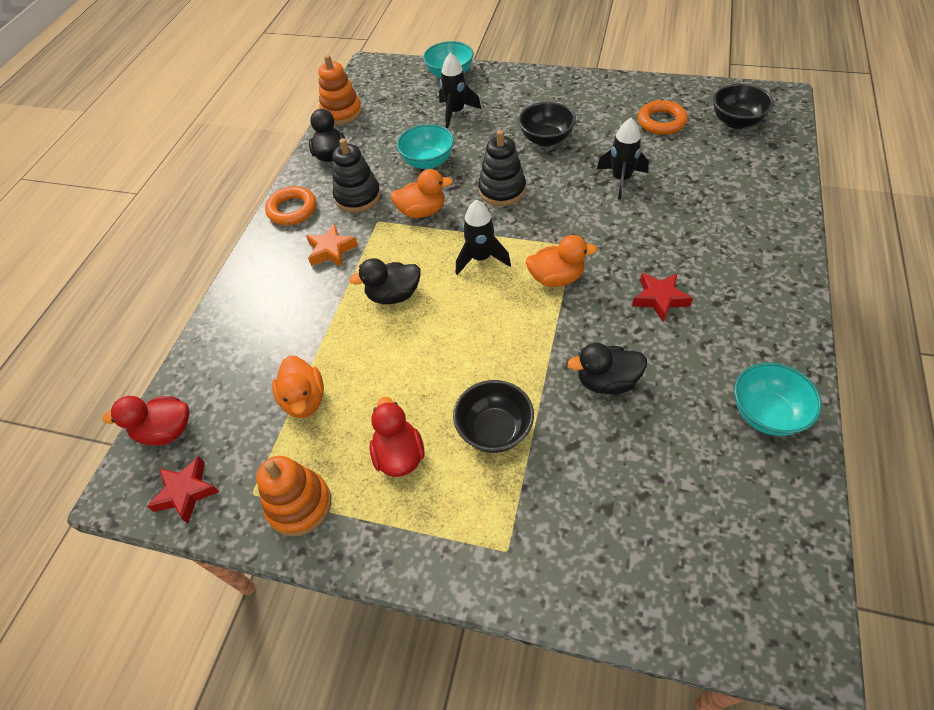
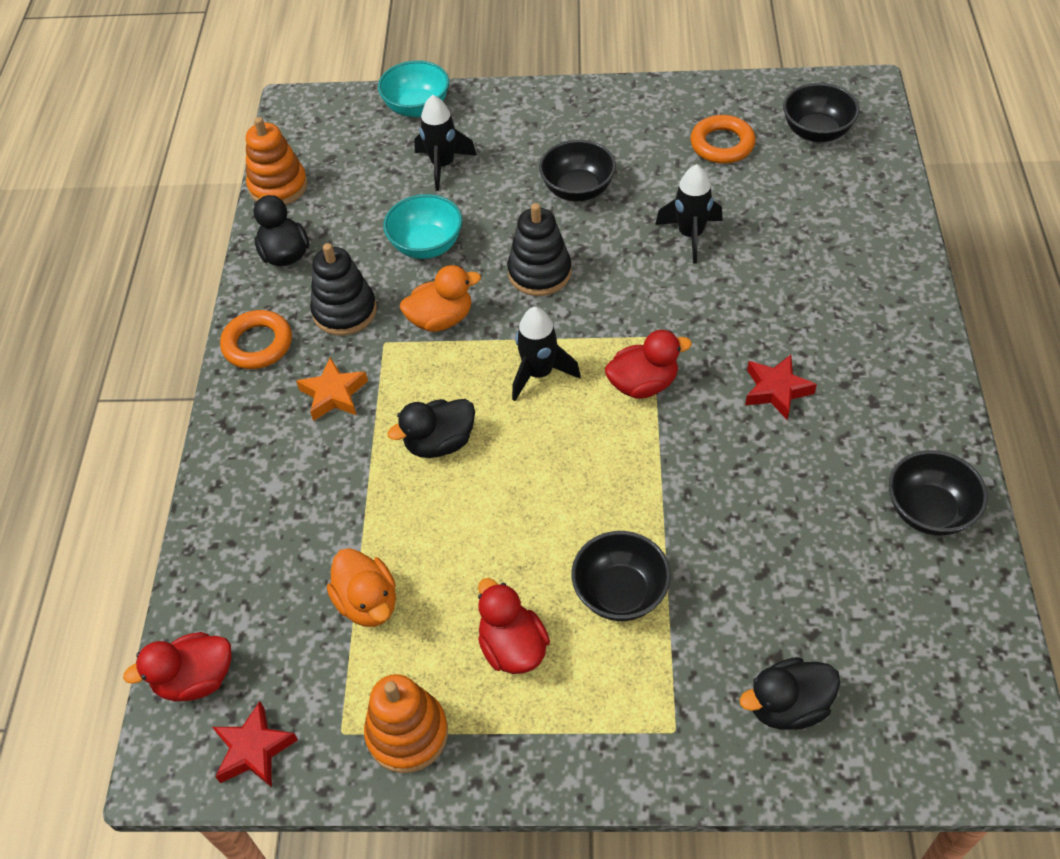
camera: 15 degrees left, 0 degrees up
orange duck [526,235,597,287] -> red duck [605,330,692,398]
black duck [568,343,647,394] -> black duck moved to [739,657,840,730]
turquoise bowl [734,362,822,436] -> black bowl [889,450,988,535]

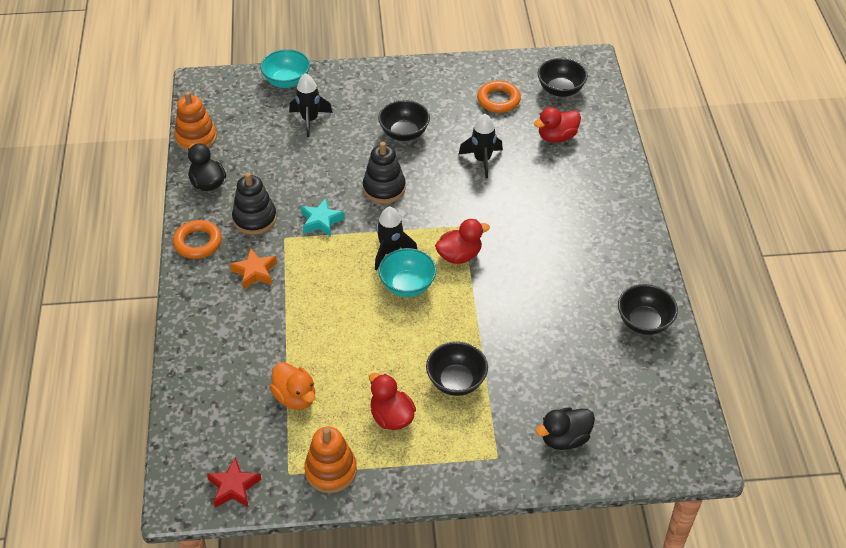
camera: 10 degrees left, 5 degrees down
red duck [123,632,231,701] -> red duck moved to [534,107,581,143]
turquoise bowl [384,194,462,259] -> turquoise bowl moved to [378,248,436,297]
black duck [388,399,475,458] -> none
orange duck [400,265,481,332] -> turquoise star [301,198,345,237]
red star [745,355,817,420] -> none

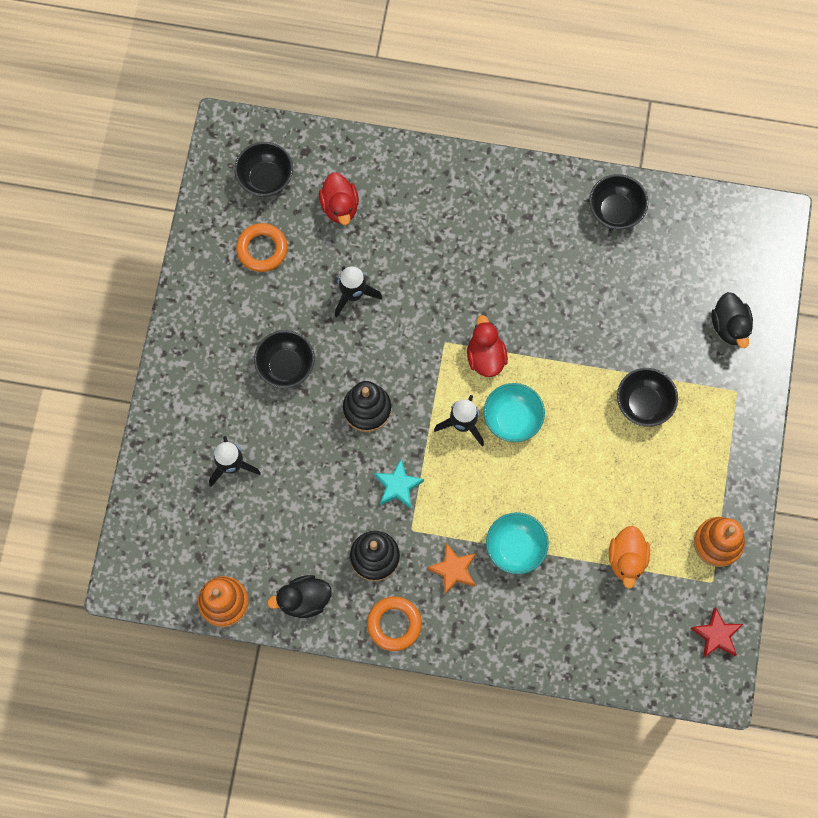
camera: 75 degrees left, 25 degrees up
turquoise bowl [260,49,310,88] -> turquoise bowl moved to [486,512,549,574]
orange duck [270,362,315,410] -> orange duck turned 120 degrees clockwise [609,526,650,589]
red duck [369,373,416,430] -> none

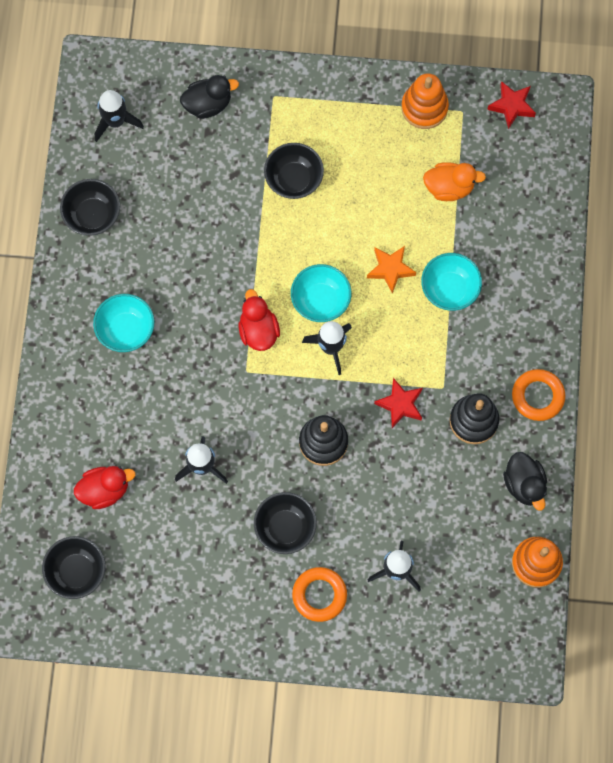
camera: 95 degrees left, 0 degrees up
orange ring [236,223,288,272] -> orange ring moved to [292,567,347,622]
turquoise star [374,459,424,509] -> red star [374,378,423,428]
orange star [427,543,476,594] -> orange star moved to [367,246,416,294]
red duck [467,315,508,377] -> red duck turned 90 degrees clockwise [238,289,280,351]
none -> turquoise bowl [93,294,154,352]
none -> black rocket [95,90,144,142]

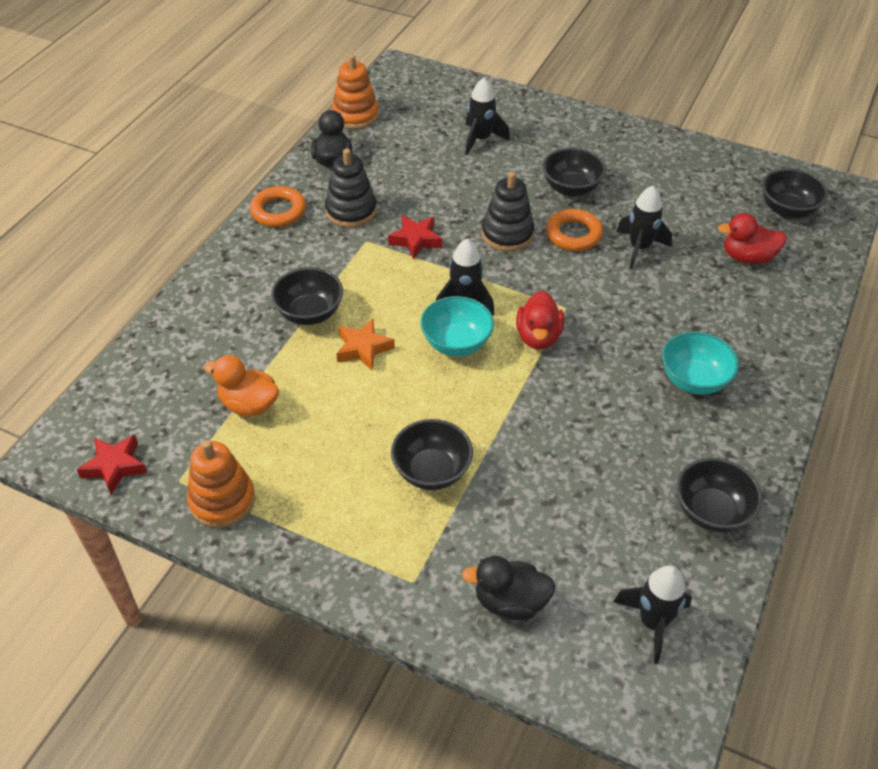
camera: 160 degrees left, 25 degrees down
orange ring [292,567,347,622] -> orange ring moved to [546,209,603,251]
turquoise bowl [421,253,482,311] -> black bowl [271,267,343,325]

